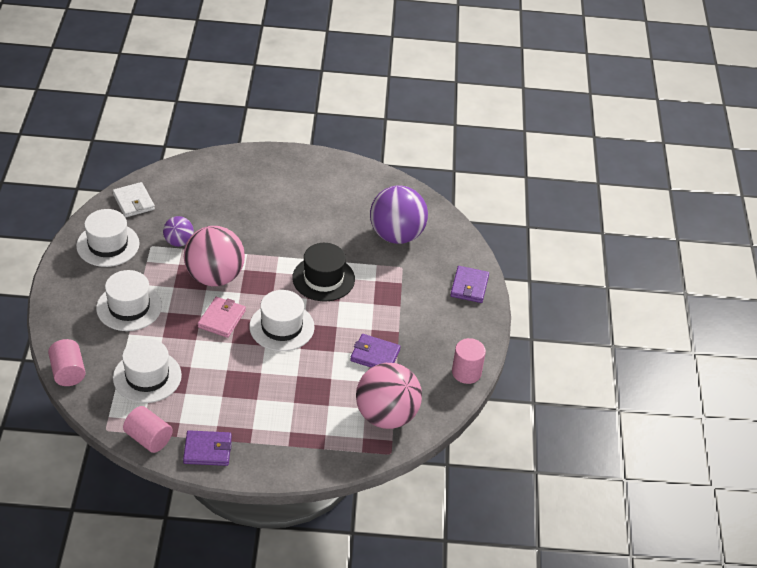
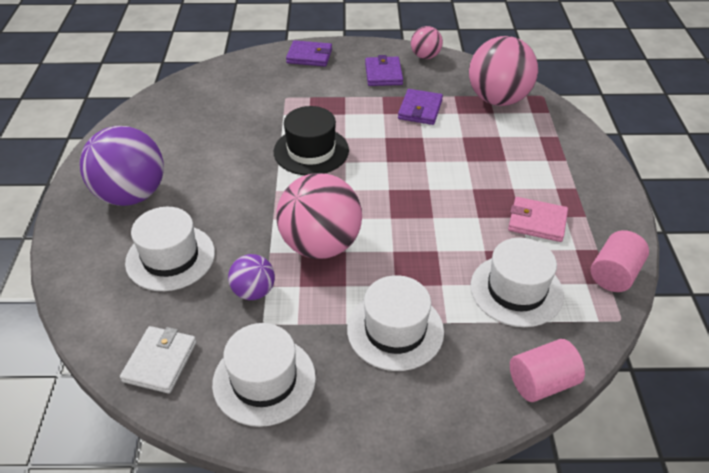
camera: 90 degrees left, 0 degrees up
white wallet [113,182,155,217] -> white wallet turned 45 degrees counterclockwise [120,326,197,394]
purple wallet [183,430,232,466] -> purple wallet moved to [365,55,403,86]
pink wallet [198,297,246,338] -> pink wallet moved to [508,197,568,242]
white hat [249,290,315,351] -> white hat moved to [125,207,215,291]
purple ball [370,185,428,244] -> purple ball moved to [80,126,164,206]
pink cylinder [452,338,486,384] -> pink ball [411,26,443,59]

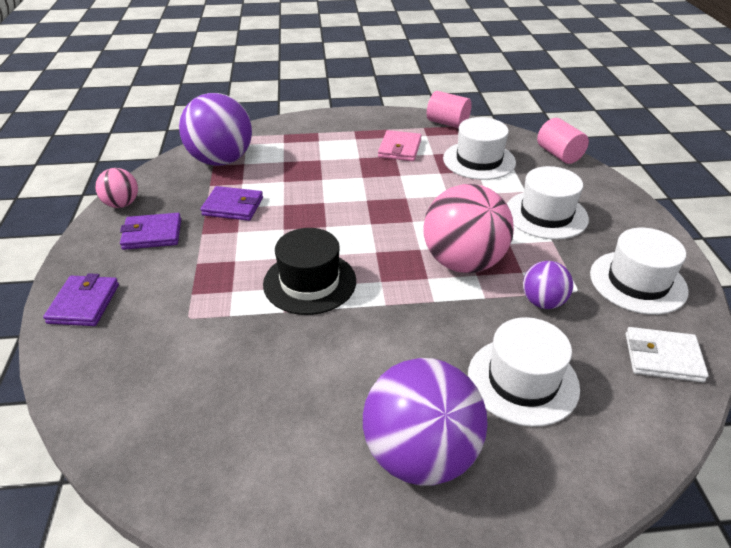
camera: 95 degrees left, 5 degrees down
pink ball [469,36,538,106] -> purple ball [179,93,252,166]

